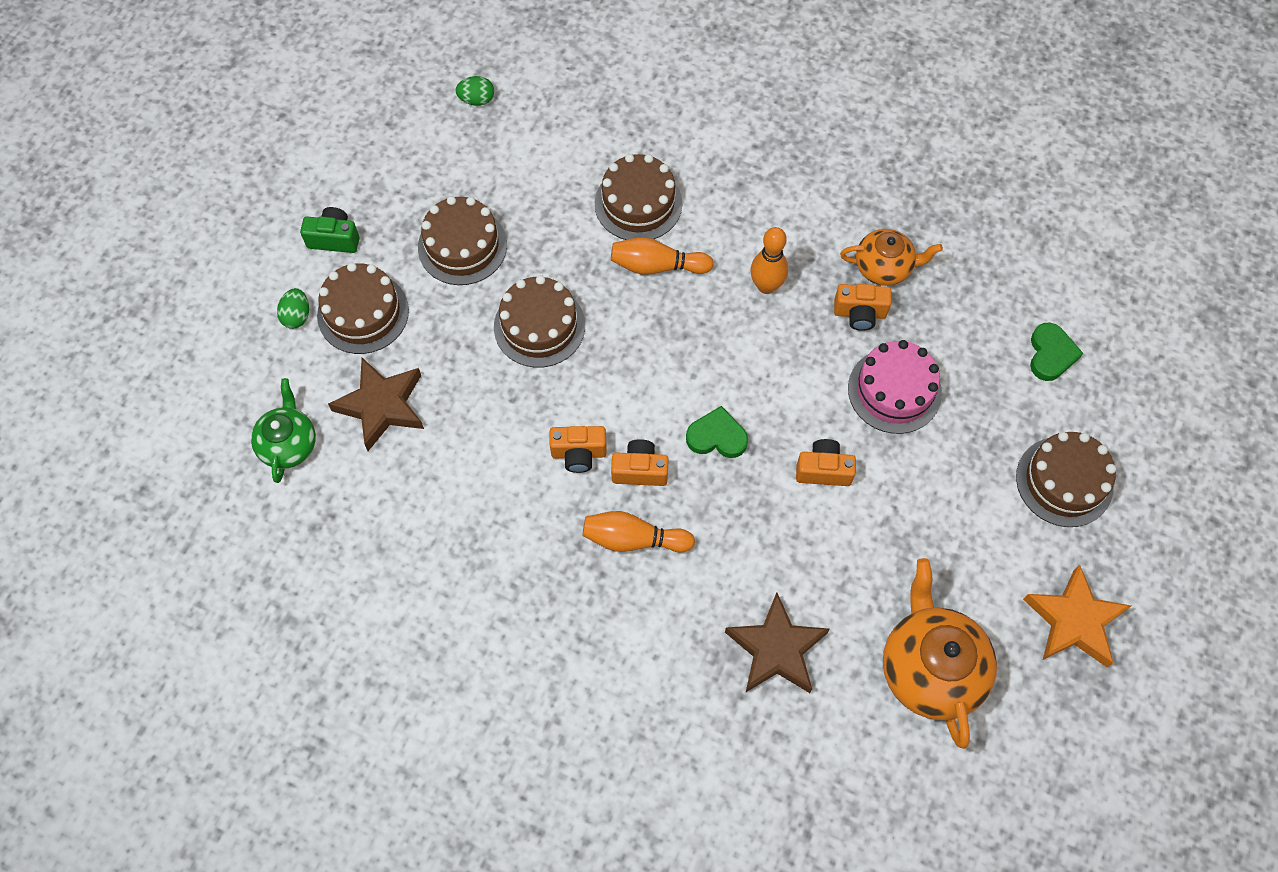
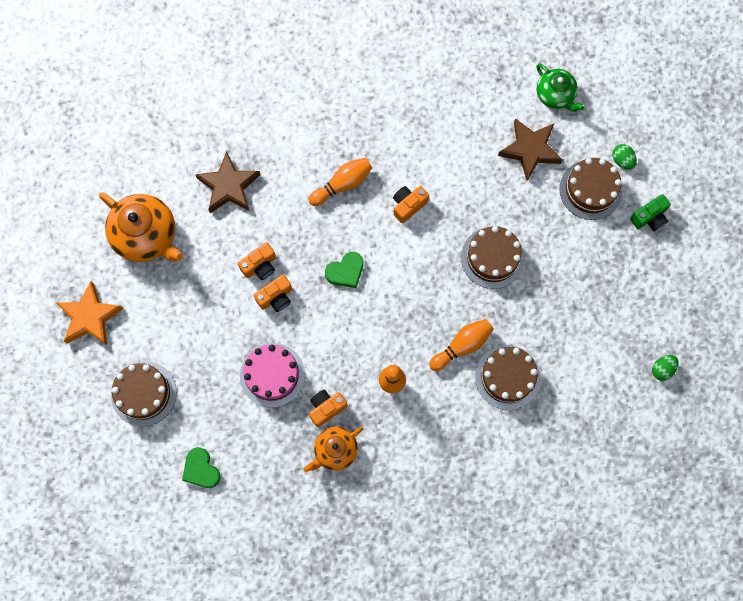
camera: 140 degrees right, 10 degrees up
brown cake [418,196,507,285] -> none
orange camera [611,439,669,486] -> orange camera moved to [238,242,276,280]

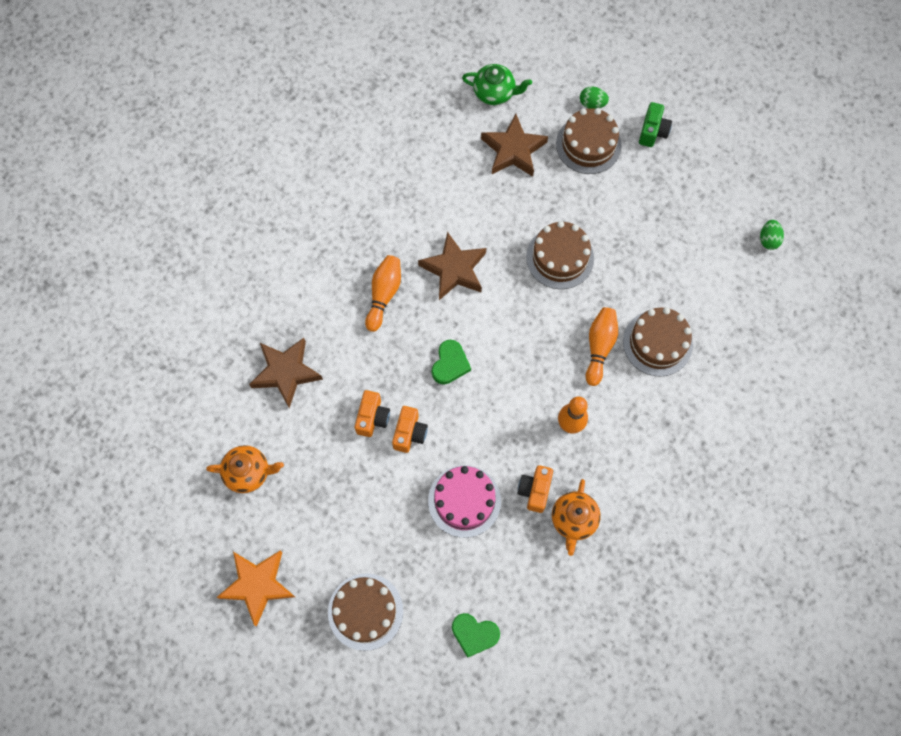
camera: 40 degrees left, 5 degrees down
orange teapot [99,192,183,262] -> orange teapot [206,445,284,493], size x0.61
orange camera [393,186,429,223] -> brown star [418,232,486,300]

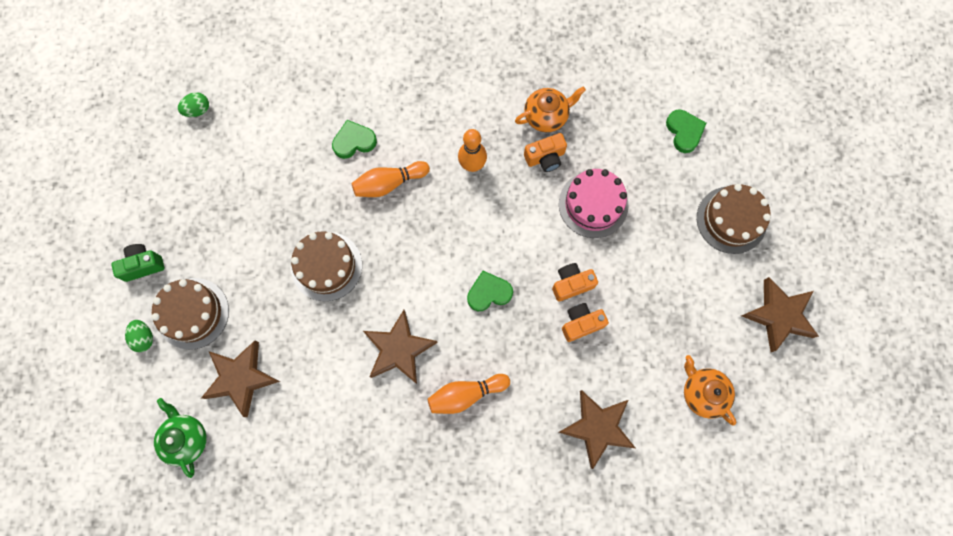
camera: 125 degrees left, 5 degrees up
orange star [217,551,295,626] -> brown star [741,277,819,352]
brown cake [623,307,693,377] -> green heart [332,120,377,159]

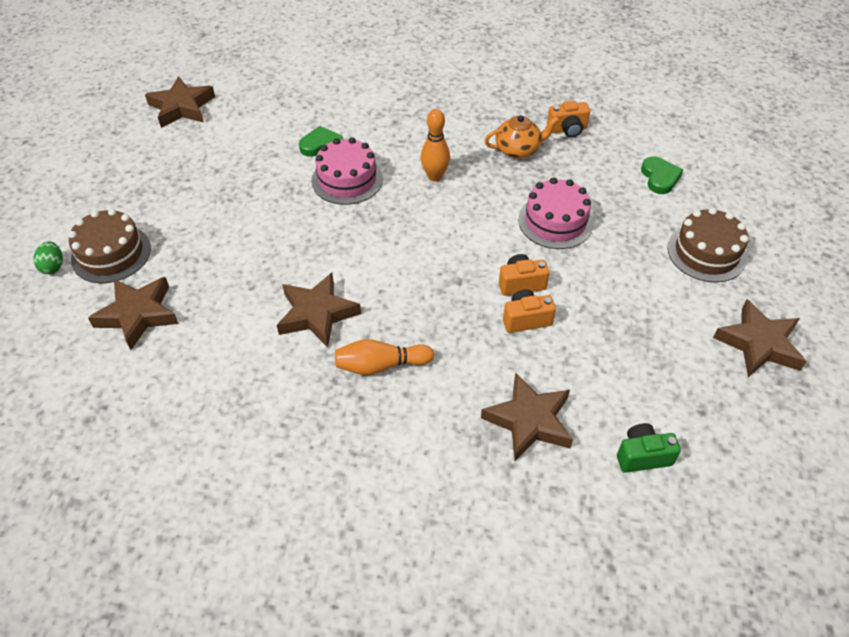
camera: 10 degrees right, 25 degrees down
green camera [111,244,165,282] -> green camera moved to [617,423,681,473]
green teapot [154,398,207,478] -> none
green egg [178,92,209,117] -> brown star [145,76,215,128]
brown cake [291,231,362,301] -> none
orange bowling pin [351,161,430,197] -> pink cake [311,137,383,205]
green heart [467,271,513,311] -> none
orange camera [524,133,567,172] -> orange camera moved to [547,101,590,138]
orange teapot [684,355,736,426] -> none

